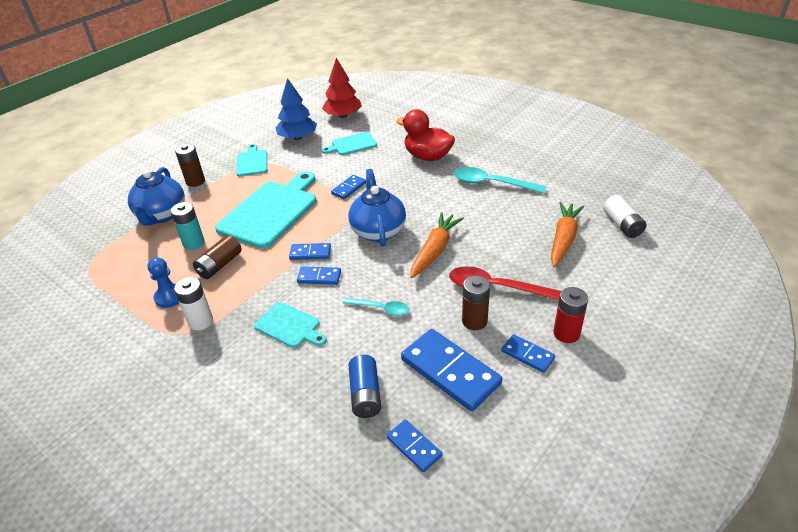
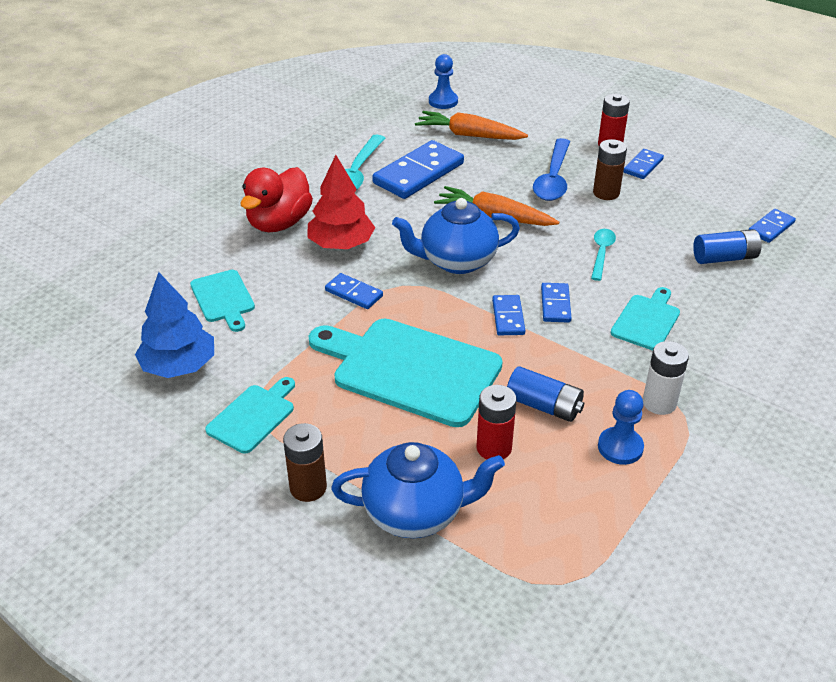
camera: 95 degrees left, 0 degrees up
turquoise battery [170,202,205,250] -> red battery [476,385,517,459]
brown battery [193,235,242,279] -> blue battery [507,366,584,422]
turquoise cutting board [236,144,267,176] -> turquoise cutting board turned 135 degrees clockwise [205,377,295,454]
red tree [322,58,362,118] -> red tree moved to [308,155,375,249]
blue domino [401,329,502,411] -> blue domino moved to [372,140,464,199]
red spoon [449,266,561,301] -> blue spoon [533,138,570,201]
white battery [603,195,646,238] -> blue pawn [429,54,458,109]

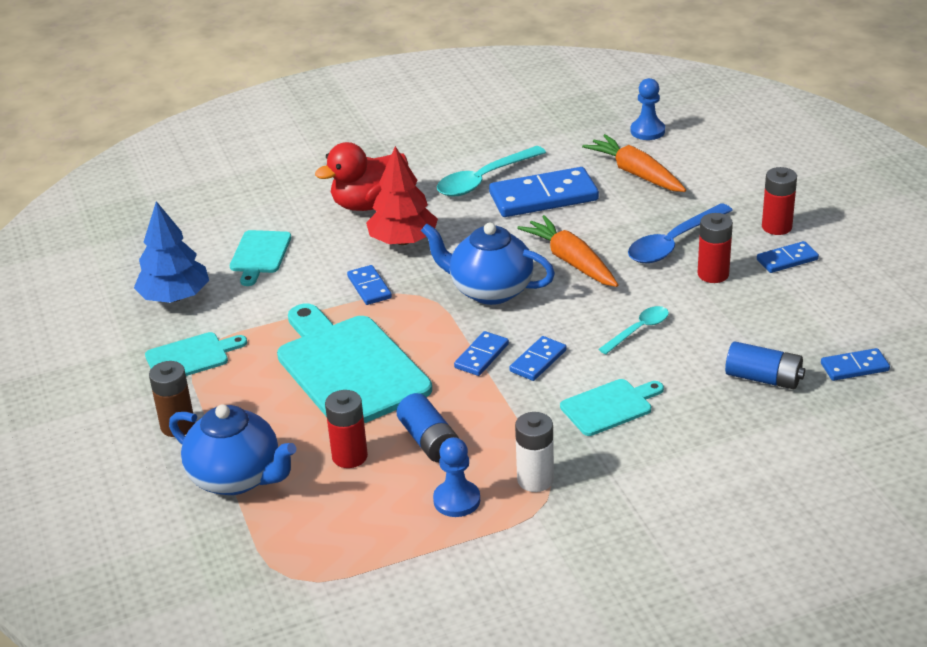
camera: 35 degrees right, 5 degrees down
brown battery [593,139,627,200] -> red battery [698,213,733,283]

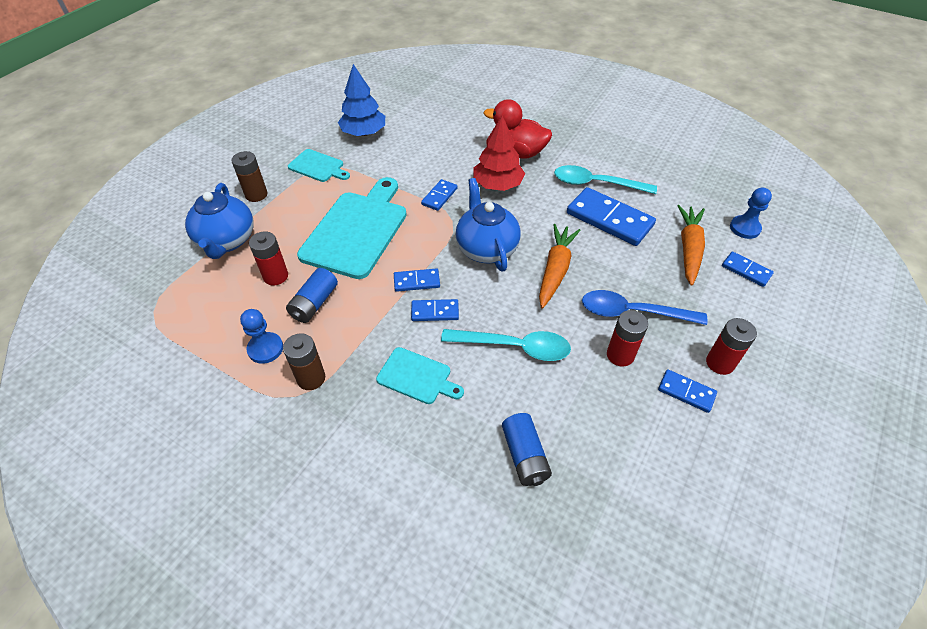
camera: 50 degrees right, 15 degrees up
turquoise cutting board [230,230,291,286] -> none
white battery [515,412,554,492] -> brown battery [283,333,325,390]
turquoise spoon [599,306,669,354] -> turquoise spoon [441,329,571,361], size x1.68
blue domino [821,348,890,381] -> blue domino moved to [722,252,774,287]

